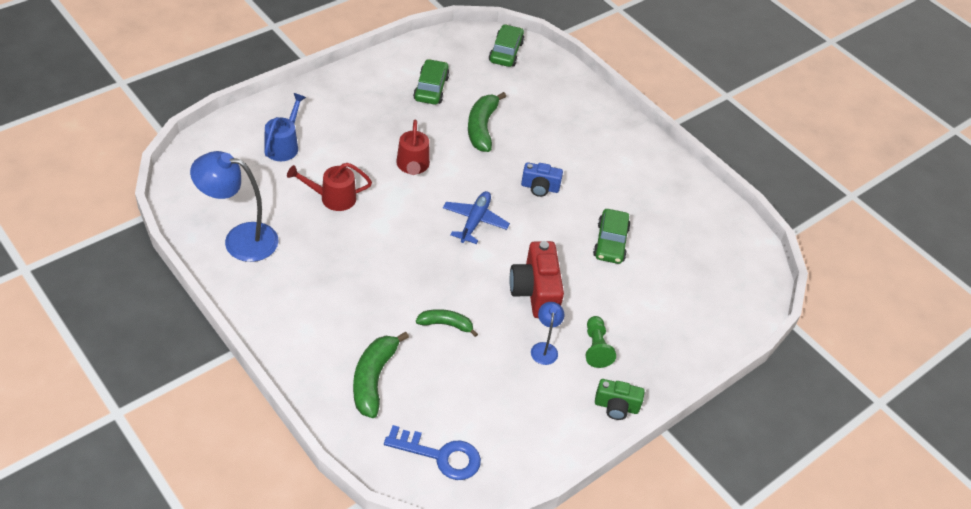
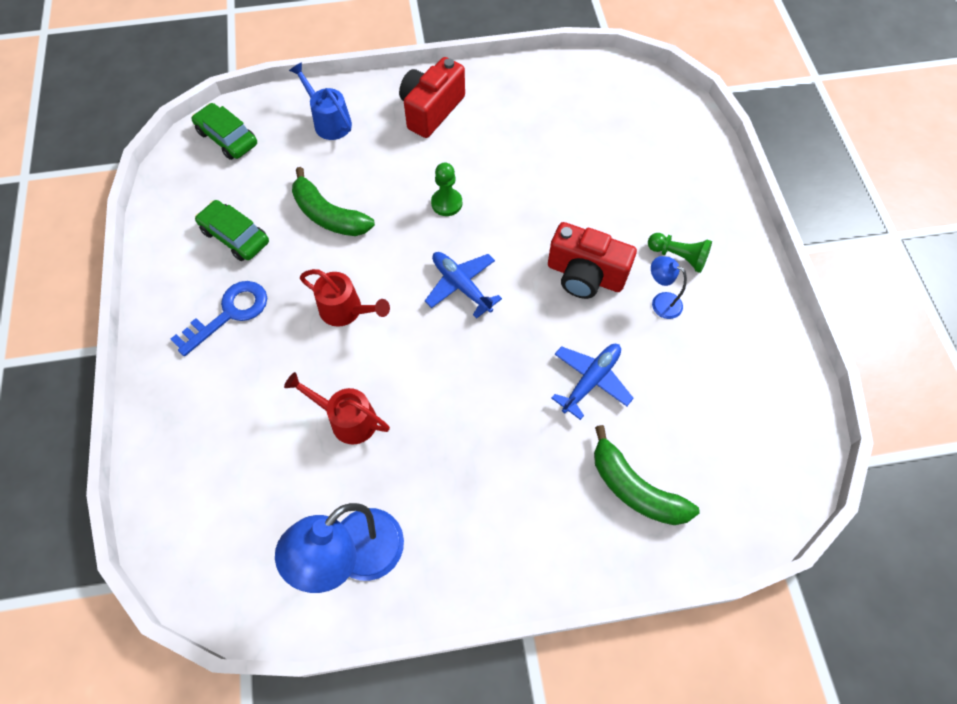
camera: 55 degrees left, 15 degrees up
blue watering can [264,93,306,161] -> blue watering can moved to [289,62,352,140]
red watering can [287,163,372,211] -> red watering can turned 90 degrees clockwise [284,372,390,445]
blue key [384,425,481,480] -> blue key moved to [171,281,267,356]
green banana [416,309,478,337] -> blue plane [551,344,634,420]
blue camera [521,162,563,197] -> green pawn [431,163,462,216]
green car [593,209,631,264] -> none
green camera [595,379,645,420] -> none
none -> red camera [399,57,465,138]

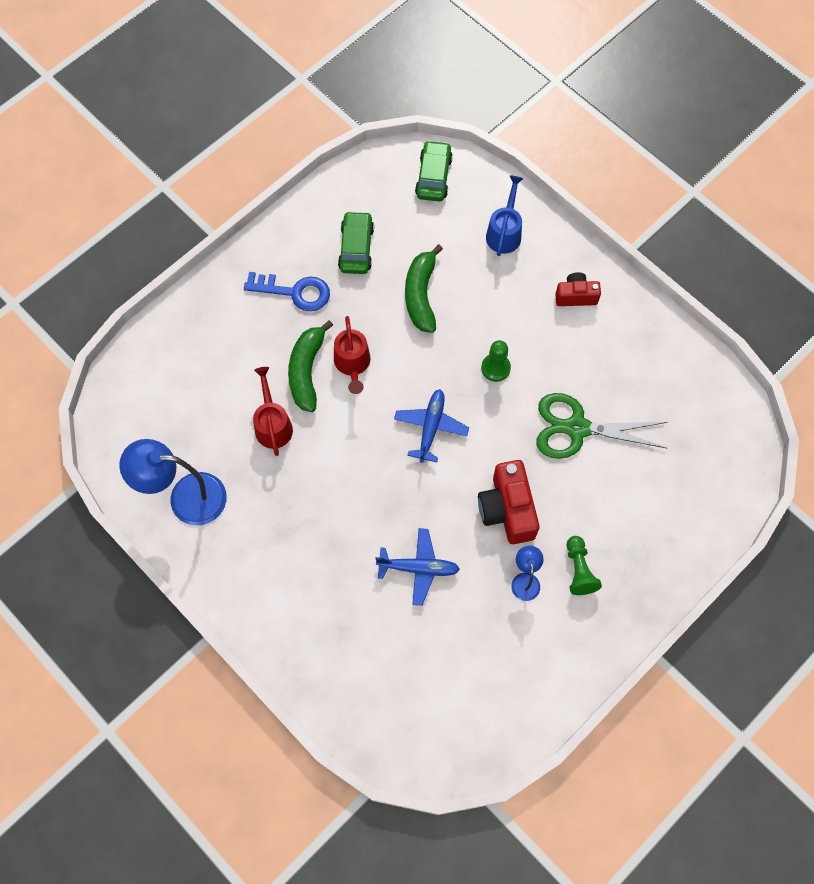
camera: 55 degrees right, 5 degrees up
red camera [399,57,465,138] -> red camera [555,272,601,306], size x0.61
green banana [594,425,700,525] -> green banana moved to [288,320,333,412]
none -> green scissors [536,393,668,459]

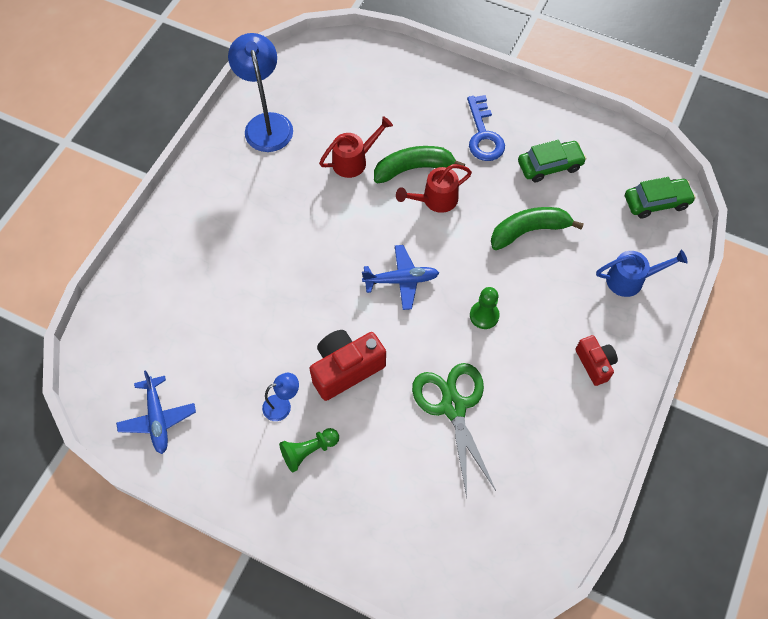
camera: 70 degrees right, 5 degrees down
blue plane [376,528,460,606] -> blue plane moved to [116,370,196,454]

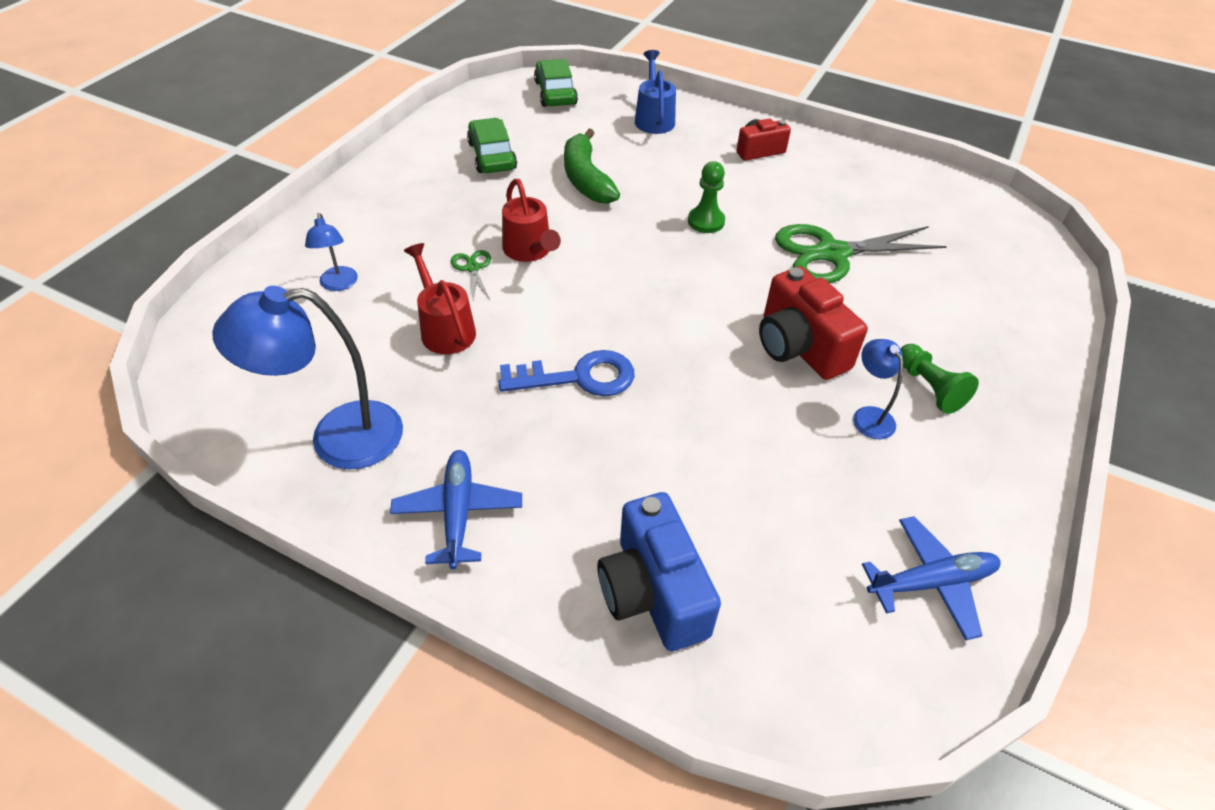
camera: 90 degrees left, 15 degrees down
blue plane [362,245,439,310] -> blue plane moved to [390,450,522,569]
green banana [374,146,465,184] -> green scissors [451,250,491,299]
blue key [467,95,505,161] -> blue key moved to [498,350,635,396]
none -> blue lamp [305,213,358,291]
none -> blue camera [597,492,721,651]

